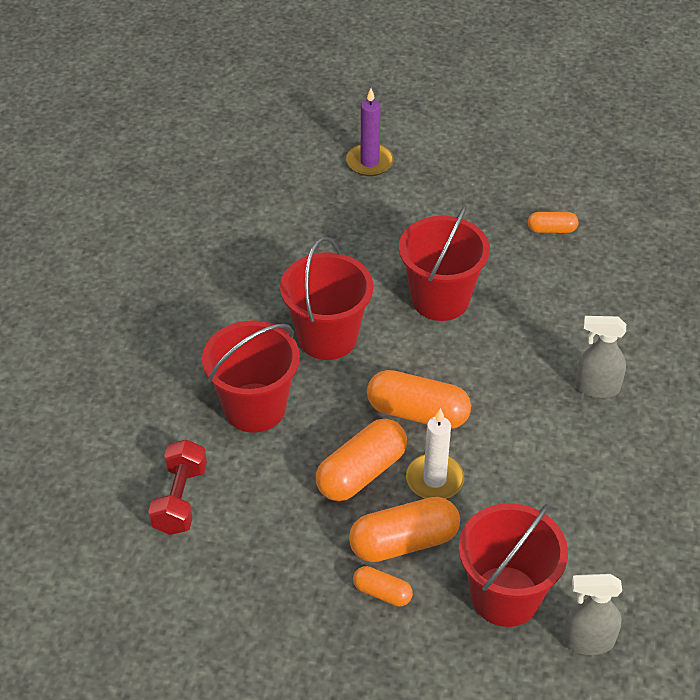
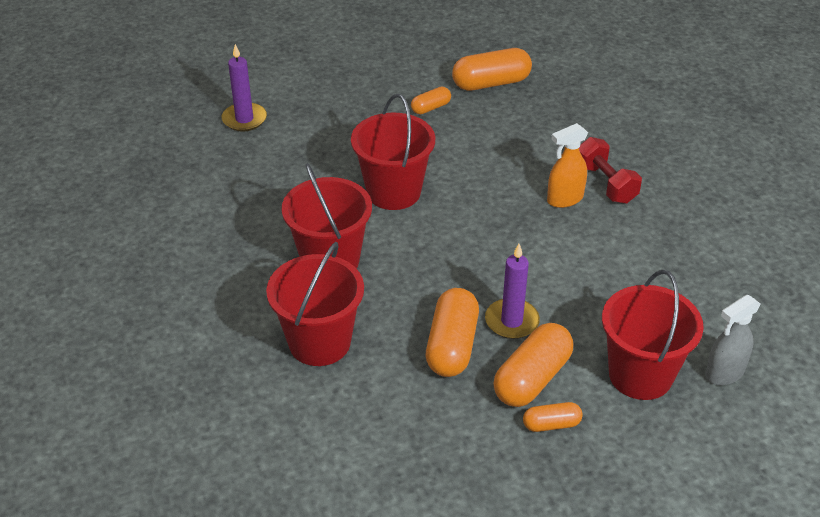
camera: 35 degrees left, 5 degrees down
red dumbbell [148,439,207,535] -> red dumbbell moved to [579,137,642,204]
orange capsule [367,370,471,429] -> orange capsule moved to [452,48,532,91]
white candle [406,408,464,499] -> purple candle [485,244,540,339]
grey spray bottle [575,316,626,398] -> orange spray bottle [547,123,588,208]

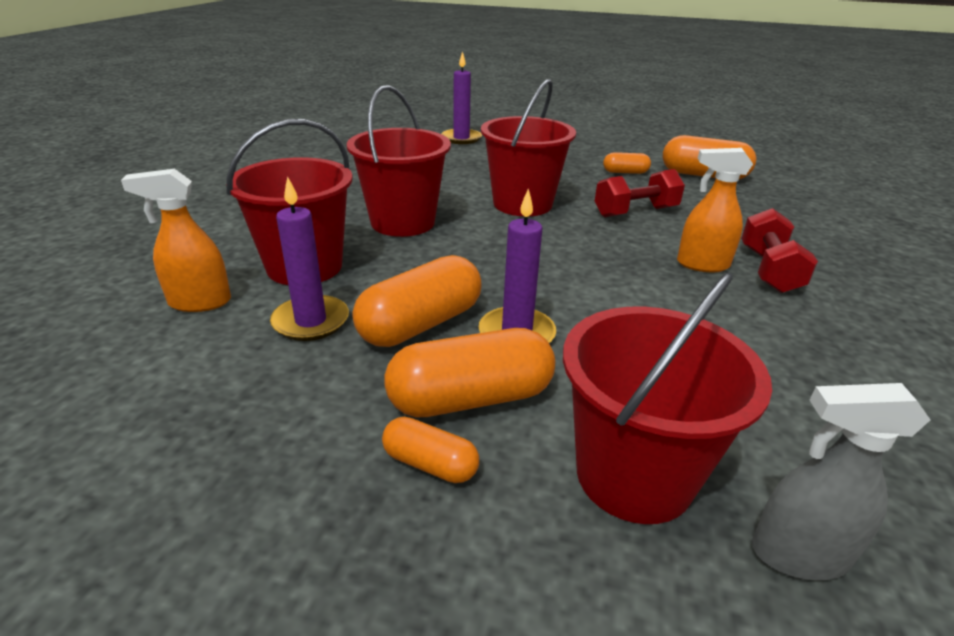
camera: 35 degrees right, 10 degrees down
none -> orange spray bottle [121,169,231,312]
none -> purple candle [270,176,349,341]
none -> red dumbbell [595,169,685,217]

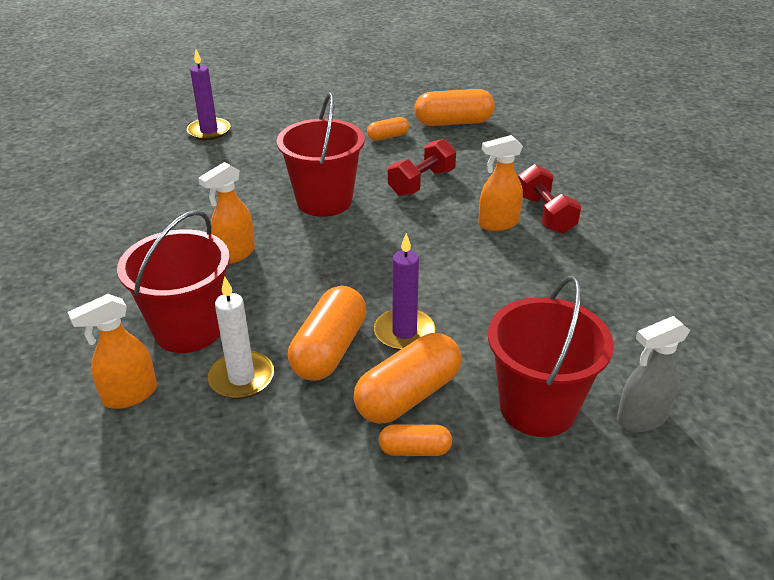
camera: 25 degrees left, 5 degrees up
purple candle [270,176,349,341] -> white candle [208,276,274,399]
red bucket [347,85,451,237] -> orange spray bottle [198,162,255,264]

